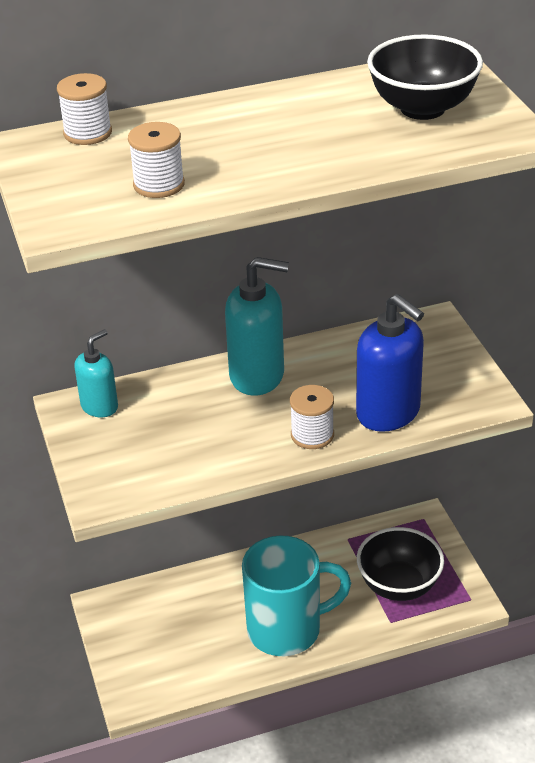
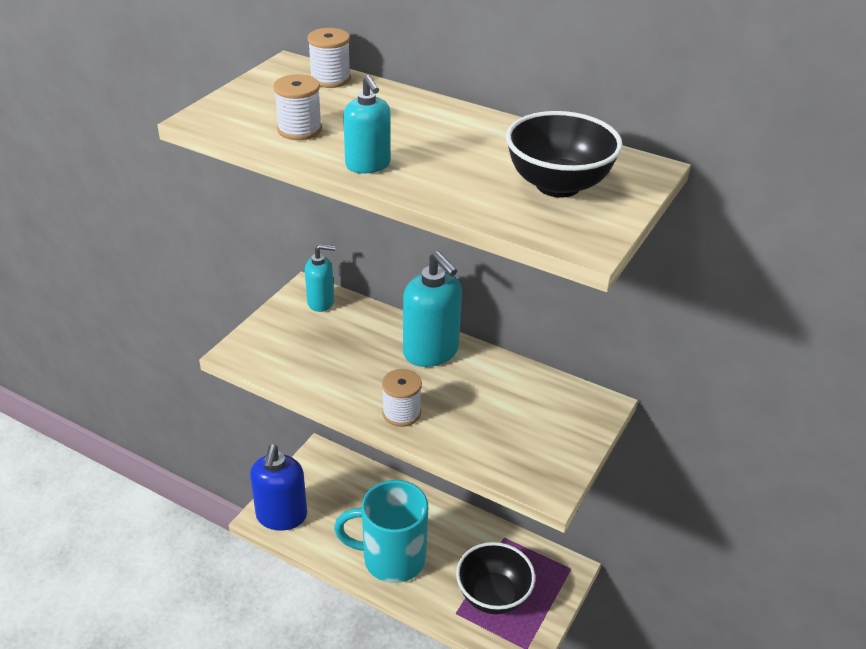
camera: 45 degrees right, 0 degrees up
turquoise mug [242,536,351,656] -> turquoise mug turned 150 degrees clockwise [334,480,428,583]
blue soap dispenser [356,294,424,432] -> blue soap dispenser moved to [250,445,307,531]
none -> turquoise soap dispenser [343,75,391,174]

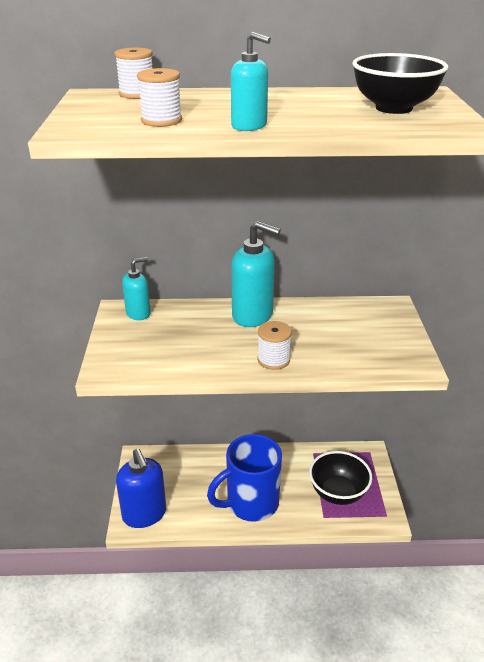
camera: 30 degrees left, 5 degrees down
turquoise mug [334,480,428,583] -> blue mug [207,434,282,522]

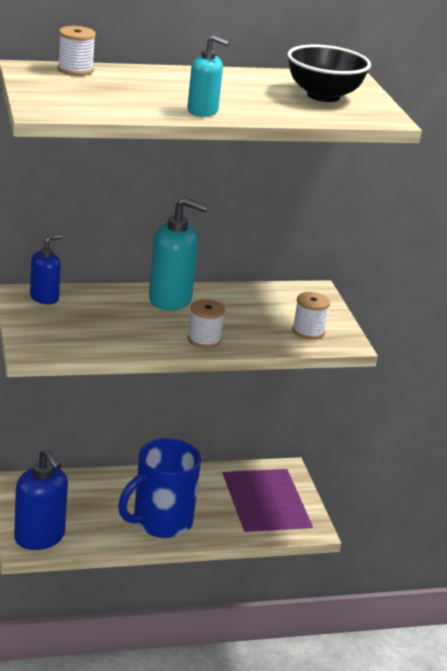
camera: 15 degrees left, 5 degrees down
turquoise soap dispenser [122,257,151,320] -> blue soap dispenser [30,235,62,304]
white spool [137,68,182,127] -> white spool moved to [292,292,330,339]
black bowl [309,451,372,505] -> none

